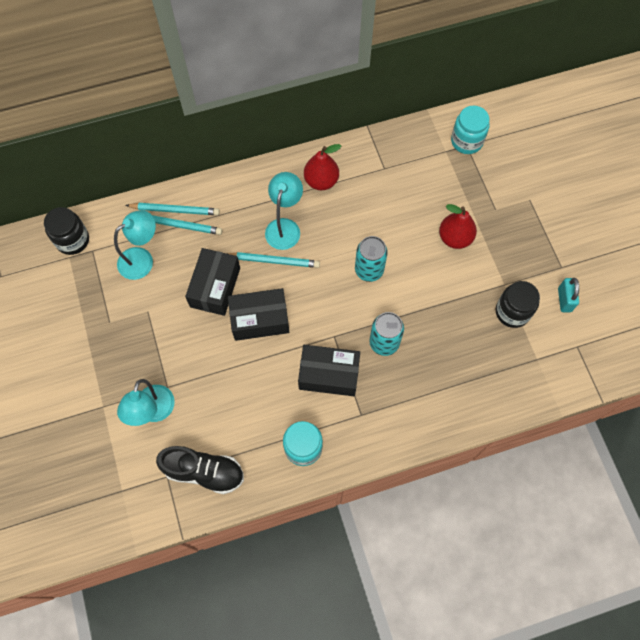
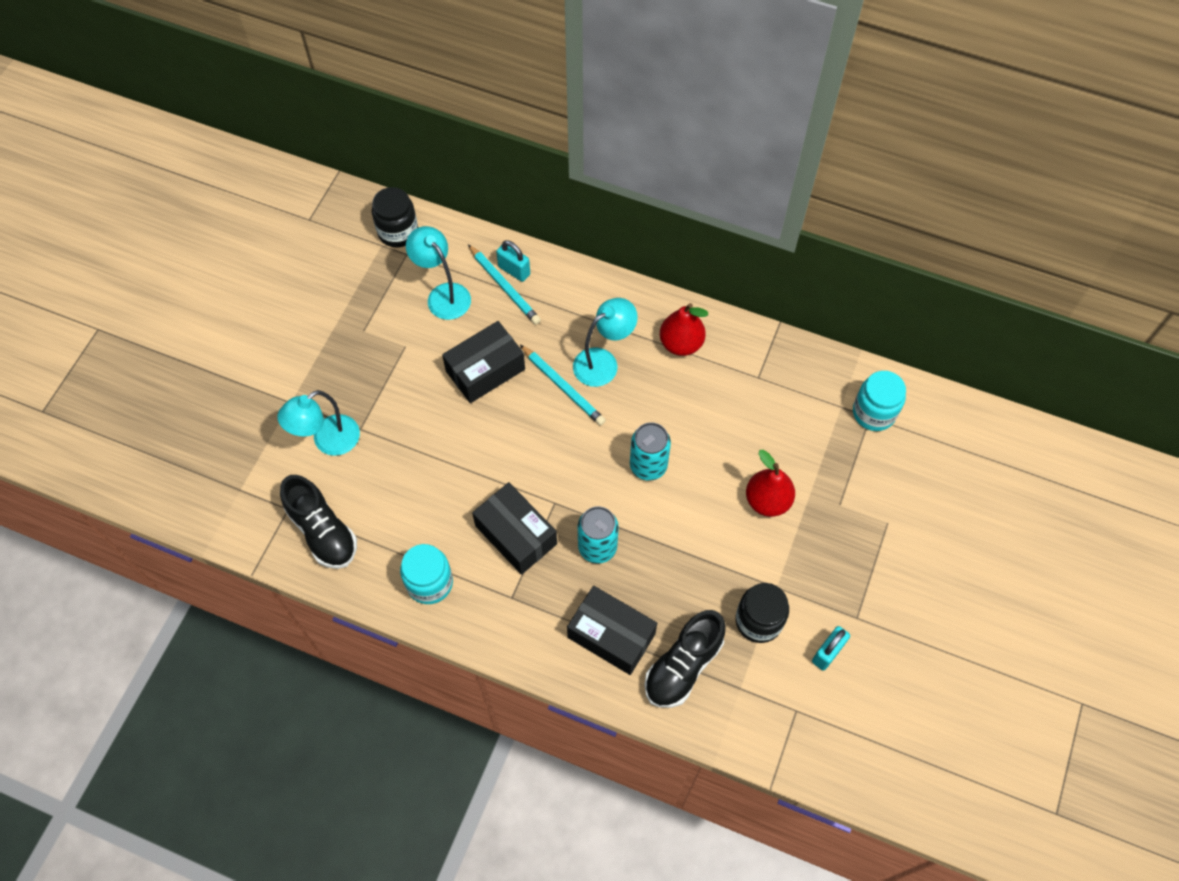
camera: 40 degrees right, 5 degrees down
turquoise lamp [114,210,156,280] -> turquoise lamp turned 135 degrees counterclockwise [406,226,471,320]
turquoise pencil [125,203,220,215] -> turquoise padlock [496,240,530,282]
black box [228,288,289,341] -> black box moved to [567,586,657,675]
none -> black shoe [644,610,725,708]

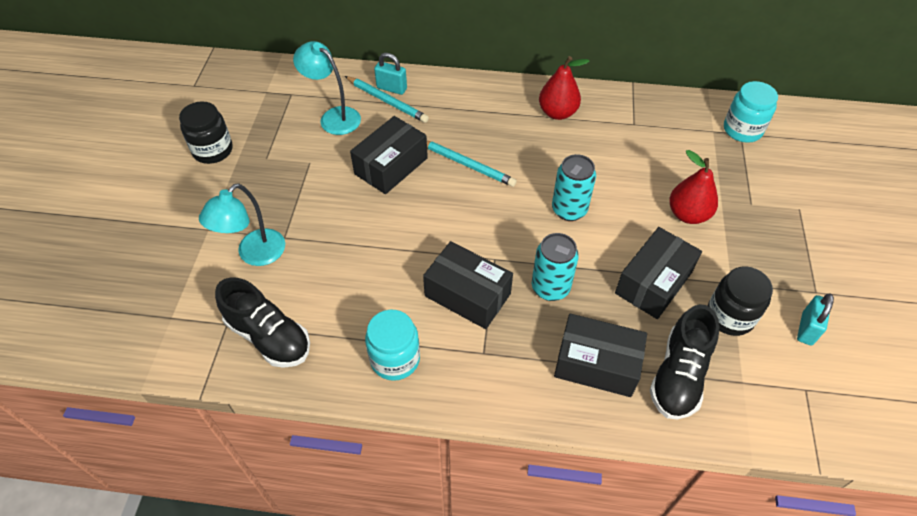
camera: 15 degrees left, 10 degrees down
black jar [372,187,418,247] -> black jar moved to [179,101,233,164]
turquoise lamp [573,298,638,387] -> none
none -> black box [615,227,702,319]

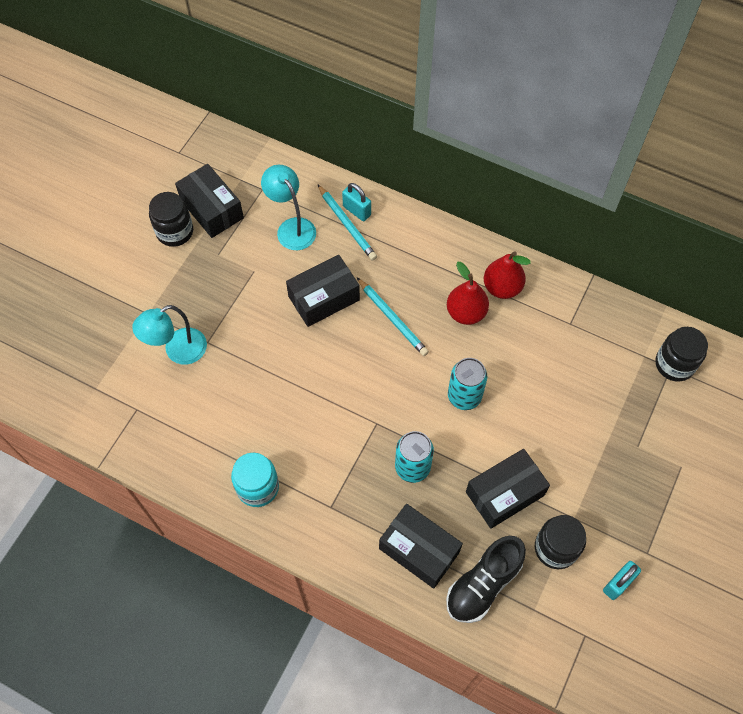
camera: 20 degrees right, 10 degrees up
black shoe [215,277,310,368] -> none
black box [423,241,513,329] -> black box moved to [175,164,244,238]
red pear [669,150,718,224] -> red pear moved to [447,262,489,325]
turquoise jar [724,81,778,143] -> black jar [655,327,708,381]

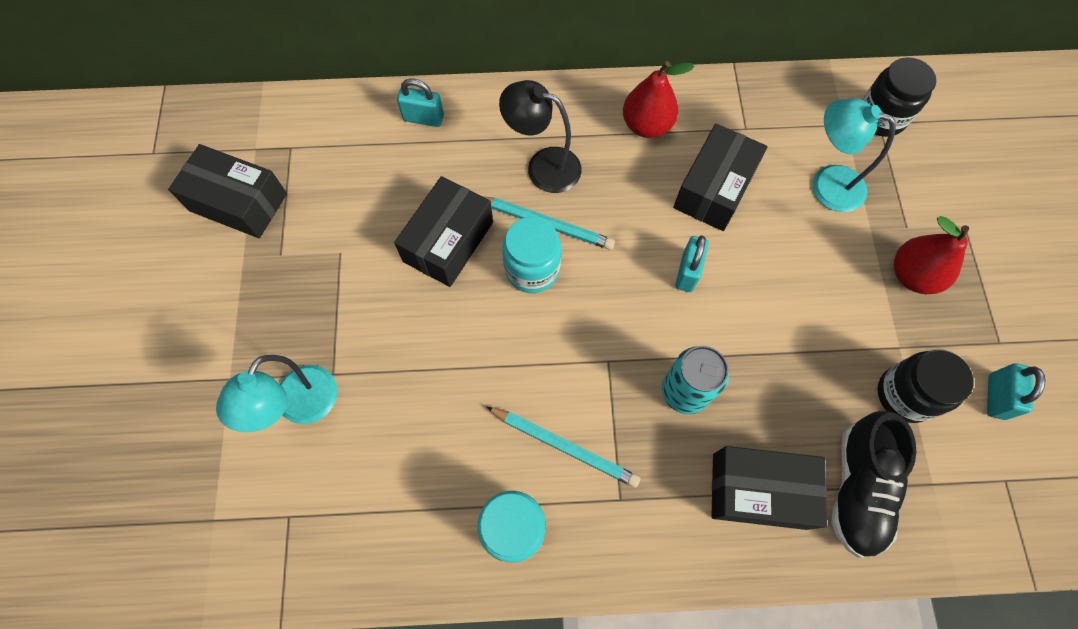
camera: 30 degrees left, 5 degrees up
black jar [149,192,193,247] -> none
turquoise lamp [261,165,316,250] -> turquoise lamp moved to [813,98,896,212]
turquoise pencil [317,184,377,261] -> turquoise pencil moved to [486,407,640,488]
red pear [447,262,489,325] -> red pear moved to [894,216,969,294]
turquoise can [448,358,487,410] -> turquoise padlock [675,235,709,292]
black box [466,449,550,529] -> black box moved to [673,124,768,231]
none -> black lamp [499,80,582,193]
none -> turquoise jar [502,217,561,293]

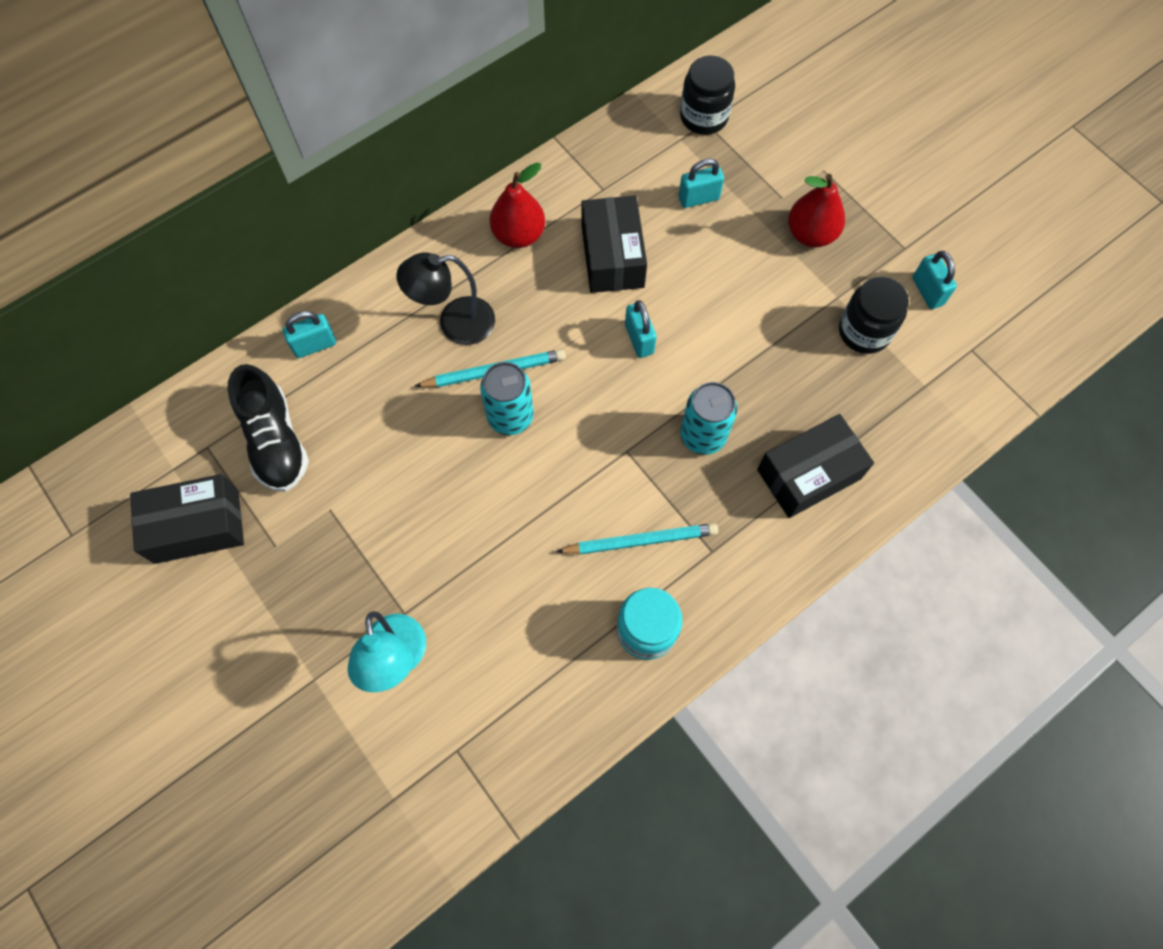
camera: 35 degrees left, 0 degrees up
black box [394,176,493,287] -> none
turquoise jar [502,217,561,293] -> turquoise can [480,362,534,435]
turquoise lamp [813,98,896,212] -> turquoise padlock [678,159,724,208]
black shoe [831,411,916,557] -> black shoe moved to [227,364,309,492]

